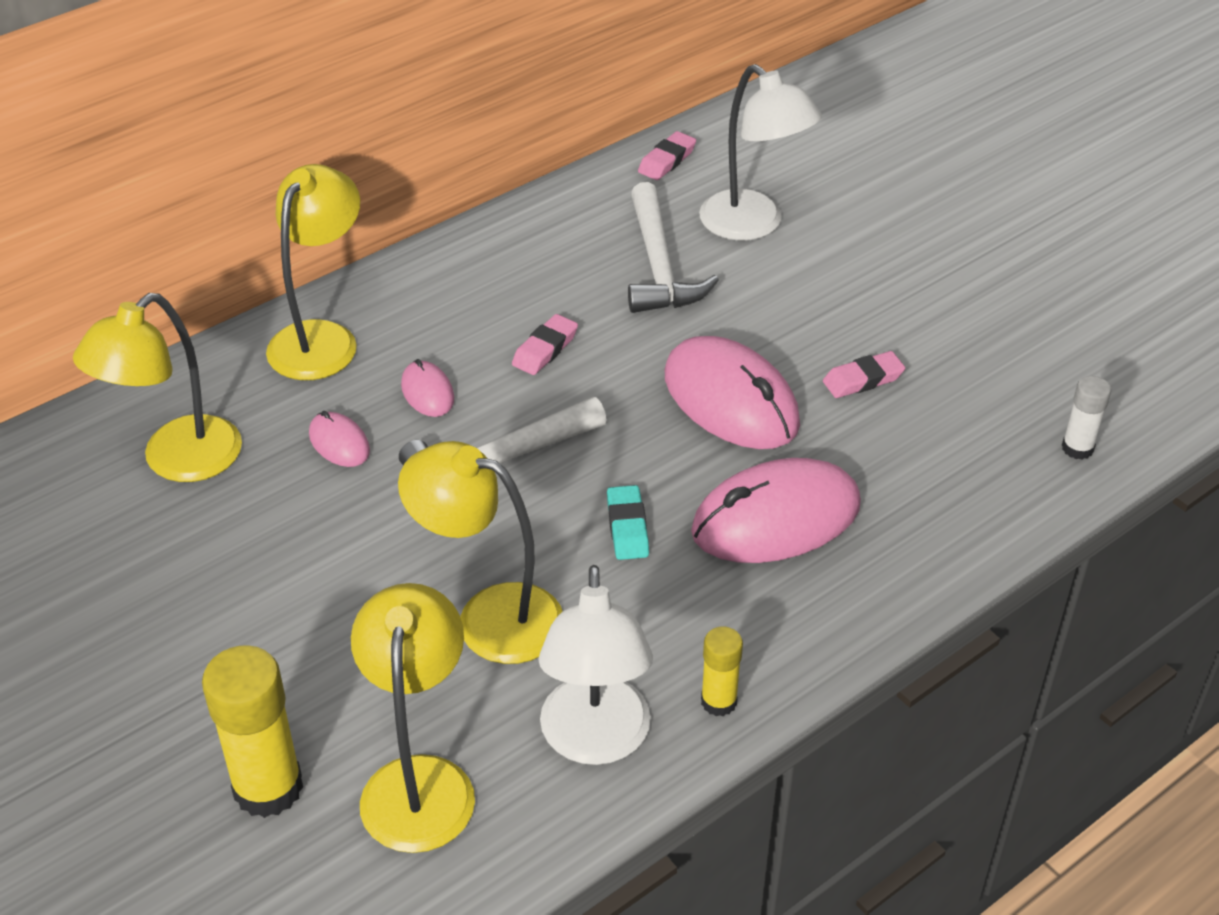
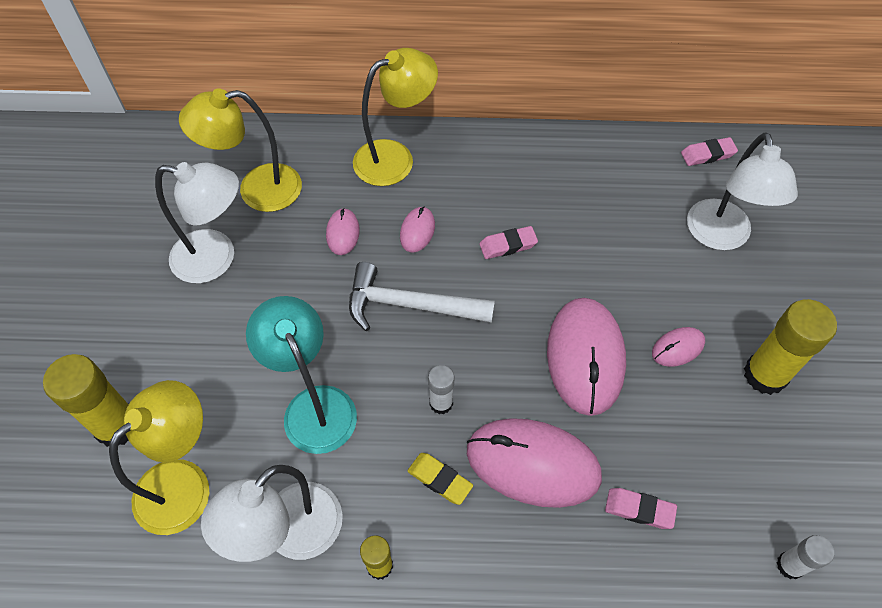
camera: 40 degrees right, 15 degrees up
yellow lamp [398,441,563,664] -> turquoise lamp [246,296,357,454]
turquoise eraser [607,485,649,560] -> white glue stick [428,365,455,414]
white hammer [628,182,719,313] -> none
pink eraser [823,351,905,398] -> pink eraser moved to [605,488,677,529]
none -> white lamp [155,162,239,283]
none -> yellow eraser [408,453,473,505]
none -> pink mouse [652,327,705,367]
none -> yellow glue stick [744,299,837,395]

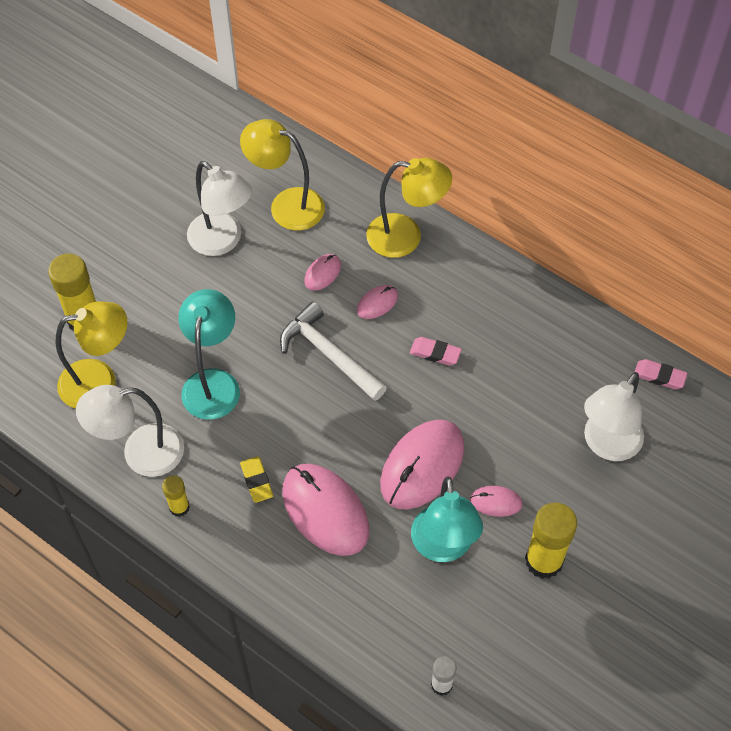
camera: 35 degrees right, 0 degrees up
white glue stick [428,365,455,414] -> none
pink eraser [605,488,677,529] -> none
none -> turquoise lamp [411,476,483,562]

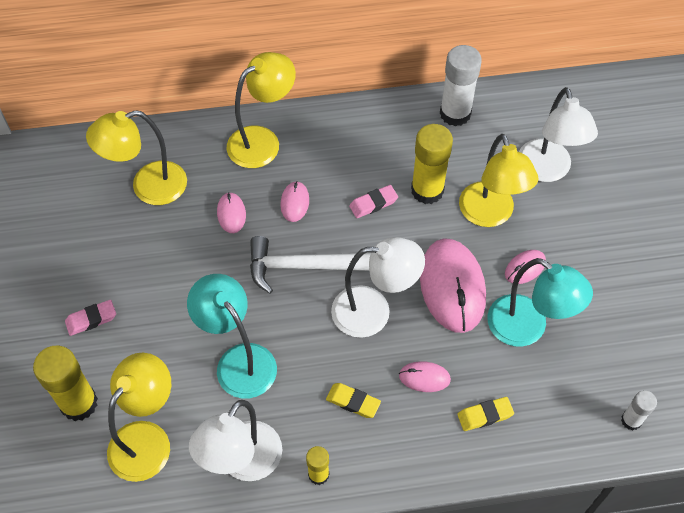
camera: 45 degrees left, 0 degrees up
white lamp [187,161,252,256] -> white lamp moved to [331,237,425,338]
pink mouse [282,464,369,556] -> pink mouse [399,361,451,392], size x0.47
yellow glue stick [525,503,577,579] -> yellow glue stick moved to [411,124,453,204]
pink eraser [635,359,688,389] -> pink eraser moved to [65,300,116,336]
none -> white glue stick [440,45,482,126]
none -> yellow eraser [457,397,514,431]
none -> yellow lamp [459,134,538,227]

